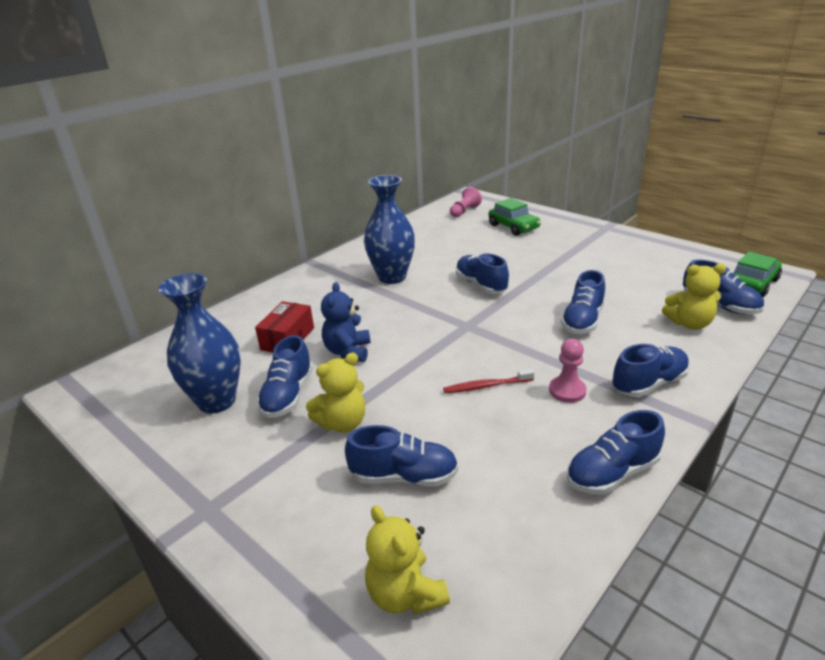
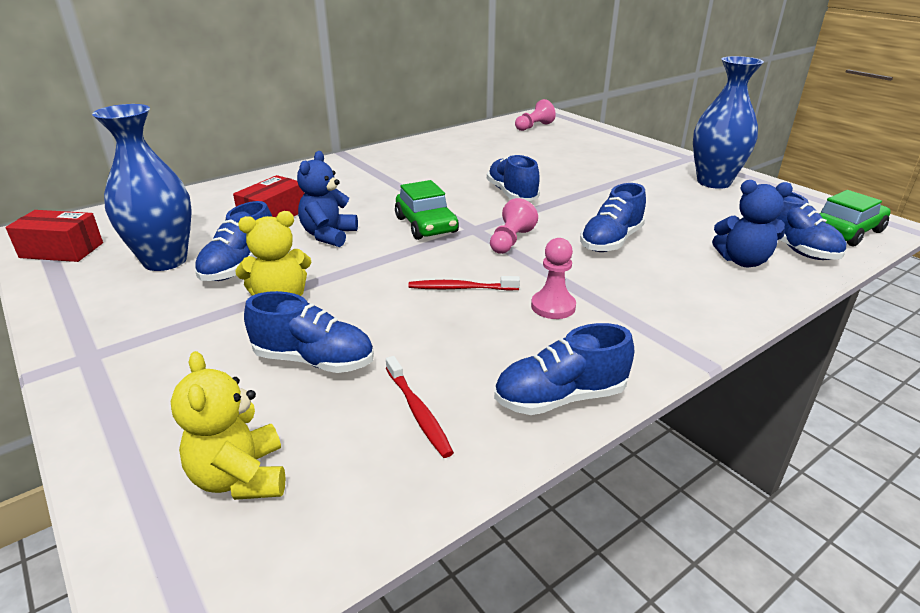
camera: 10 degrees right, 0 degrees up
blue vase [364,175,415,284] -> blue vase moved to [693,56,764,189]
green car [488,198,541,236] -> green car moved to [395,180,459,240]
blue shoe [612,344,690,397] -> none
yellow teddy bear [662,263,726,330] -> blue teddy bear [712,180,793,267]
none -> red box [5,210,103,262]
none -> red toothbrush [386,356,454,458]
none -> pink pawn [490,198,538,254]

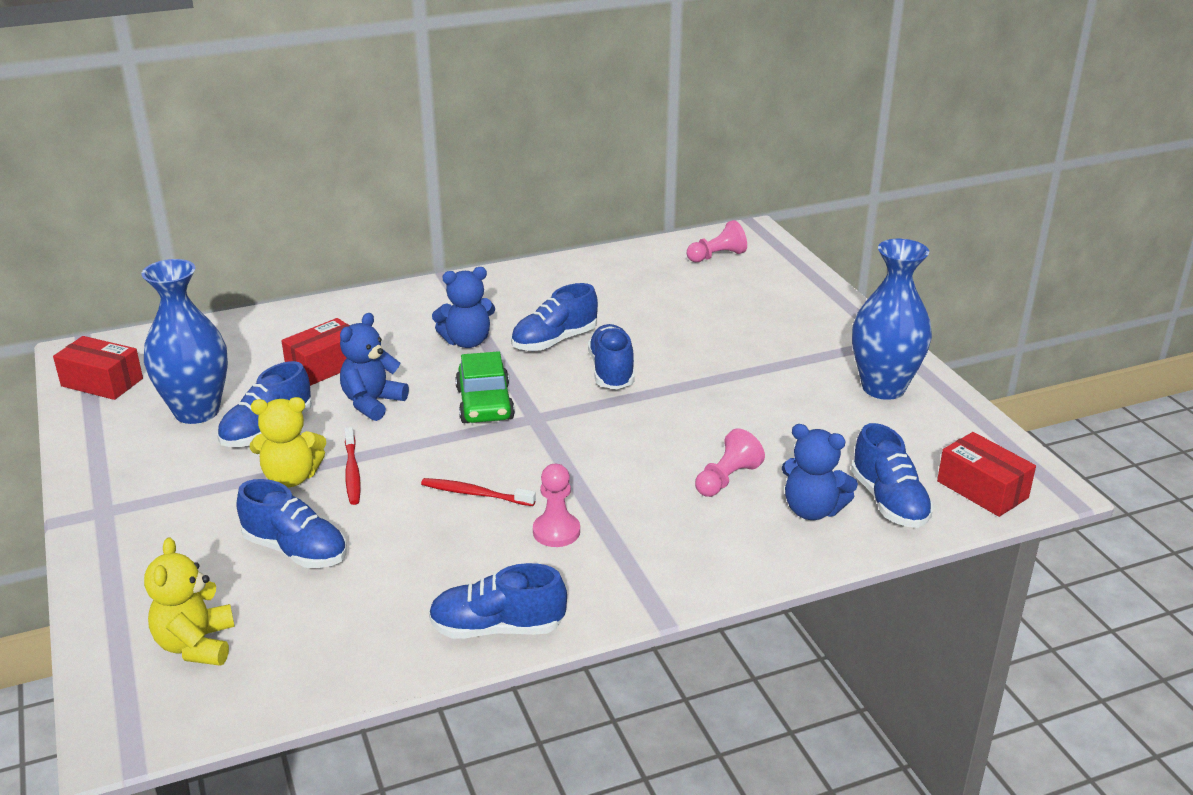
camera: 15 degrees right, 0 degrees up
red toothbrush [386,356,454,458] -> red toothbrush moved to [345,427,361,505]
pink pawn [490,198,538,254] -> pink pawn moved to [695,429,765,497]
blue shoe [580,183,646,252] -> blue shoe moved to [511,283,598,351]
green car [819,190,891,246] -> red box [937,432,1036,517]
none -> blue teddy bear [432,267,495,348]

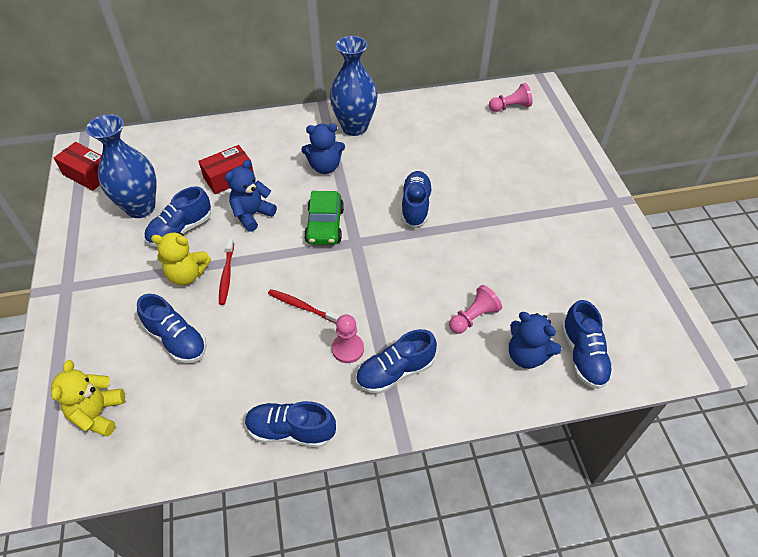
camera: 10 degrees right, 20 degrees up
blue shoe [511,283,598,351] -> blue shoe moved to [356,329,437,394]
blue vase [852,239,932,400] -> blue vase moved to [330,36,378,136]
red box [937,432,1036,517] -> none

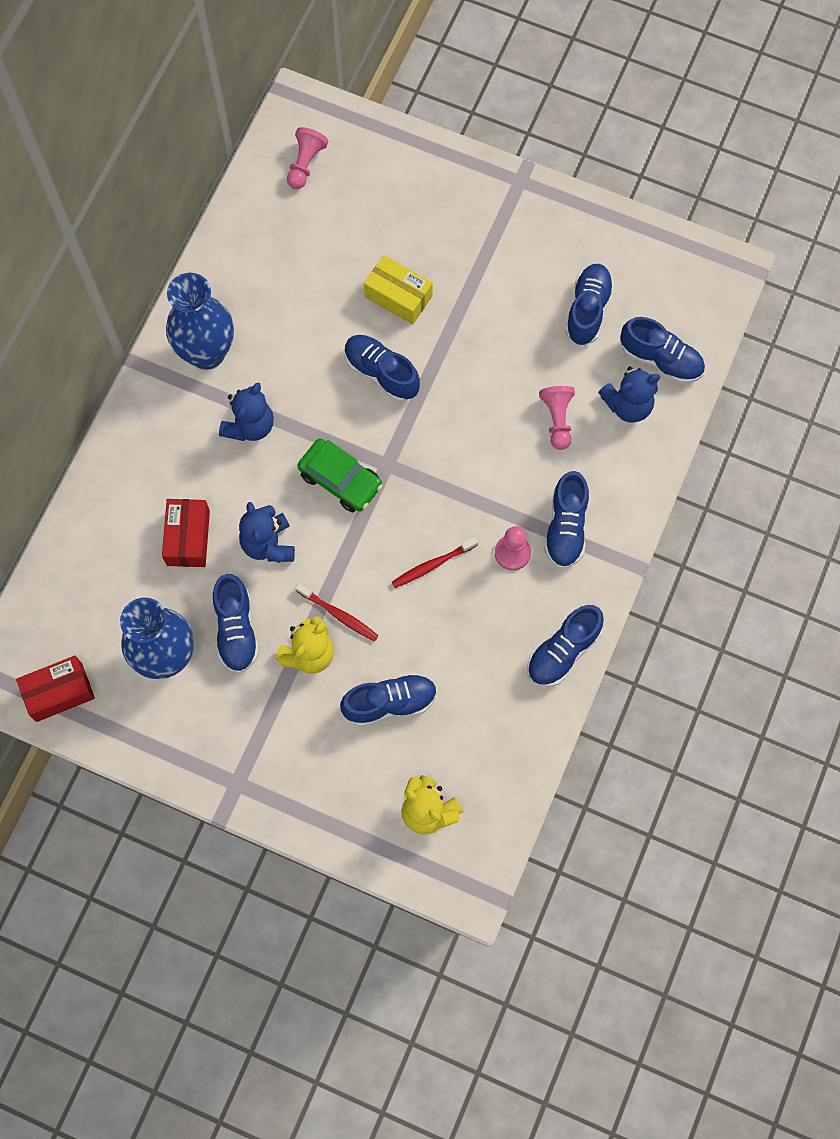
camera: 55 degrees left, 20 degrees up
none -> yellow box [364,255,433,324]
none -> blue shoe [565,264,614,345]

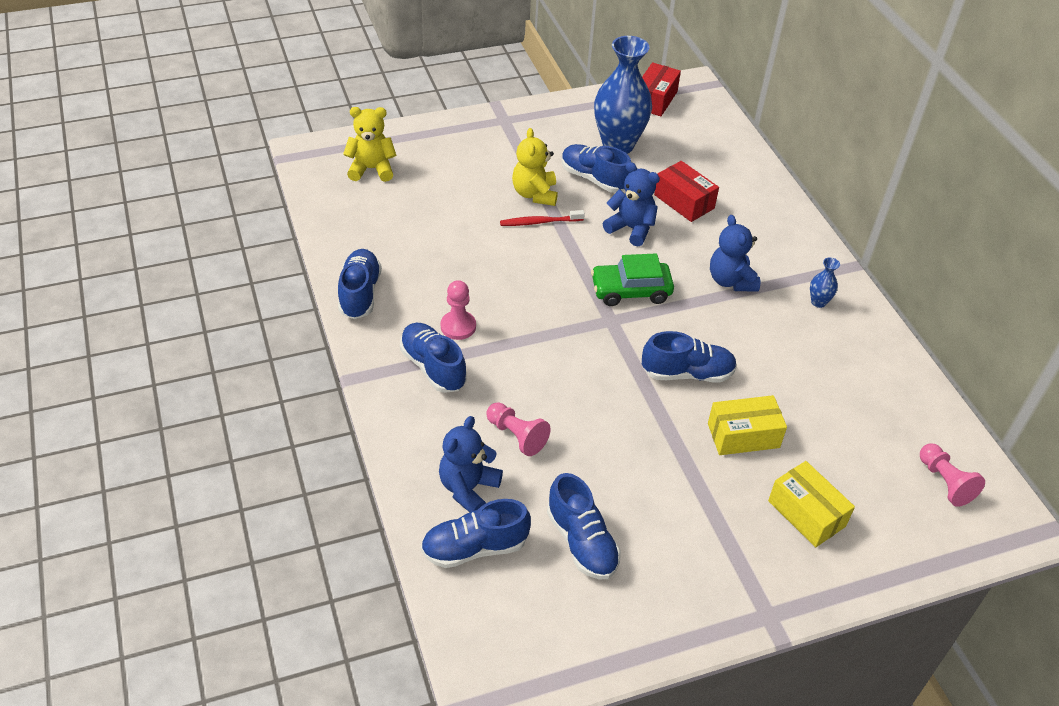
camera: 135 degrees right, 25 degrees down
blue vase [166,273,234,370] -> blue vase [810,257,840,308], size x0.42
blue shoe [340,672,437,727] -> none
red toothbrush [392,537,478,588] -> none
none -> yellow box [768,461,855,547]

